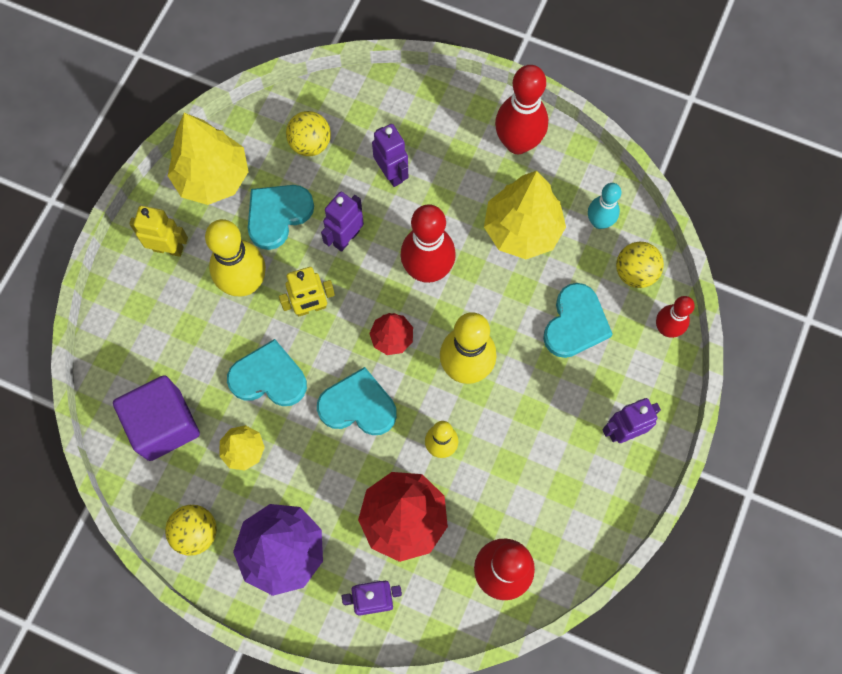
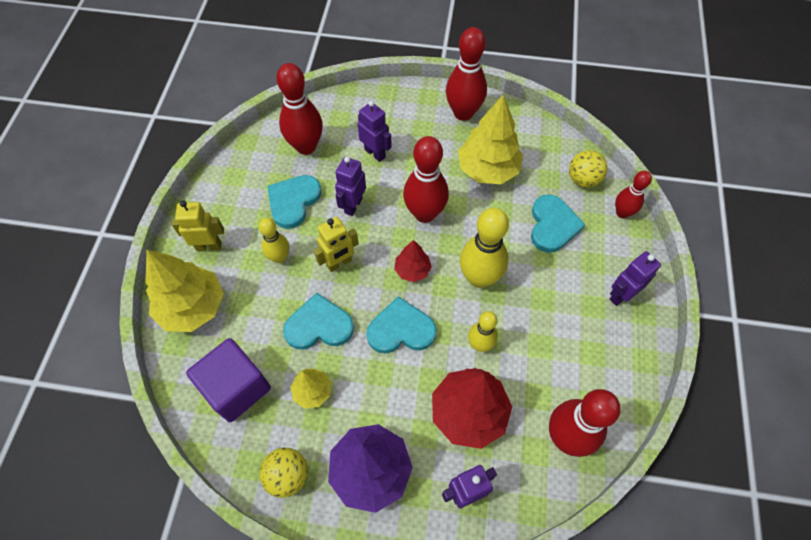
camera: 15 degrees left, 10 degrees down
yellow tree [168,113,249,205] -> yellow tree moved to [145,250,224,332]
yellow bowling pin [205,219,266,296] -> yellow bowling pin [259,218,289,263], size x0.59
yellow ball [286,111,331,156] -> red bowling pin [276,63,323,155]
turquoise bowling pin [588,183,621,229] -> none

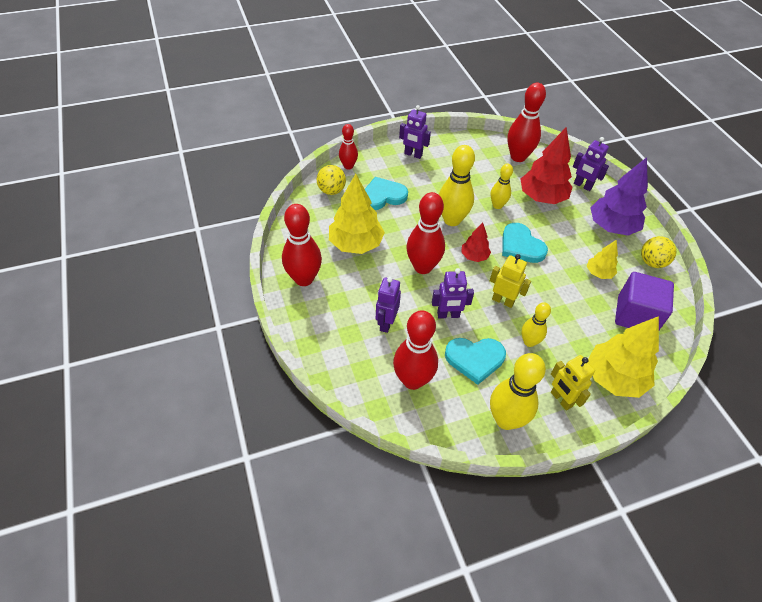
camera: 120 degrees left, 10 degrees down
turquoise heart [283,293,354,350] -> none
none -> yellow bowling pin [490,353,546,430]

